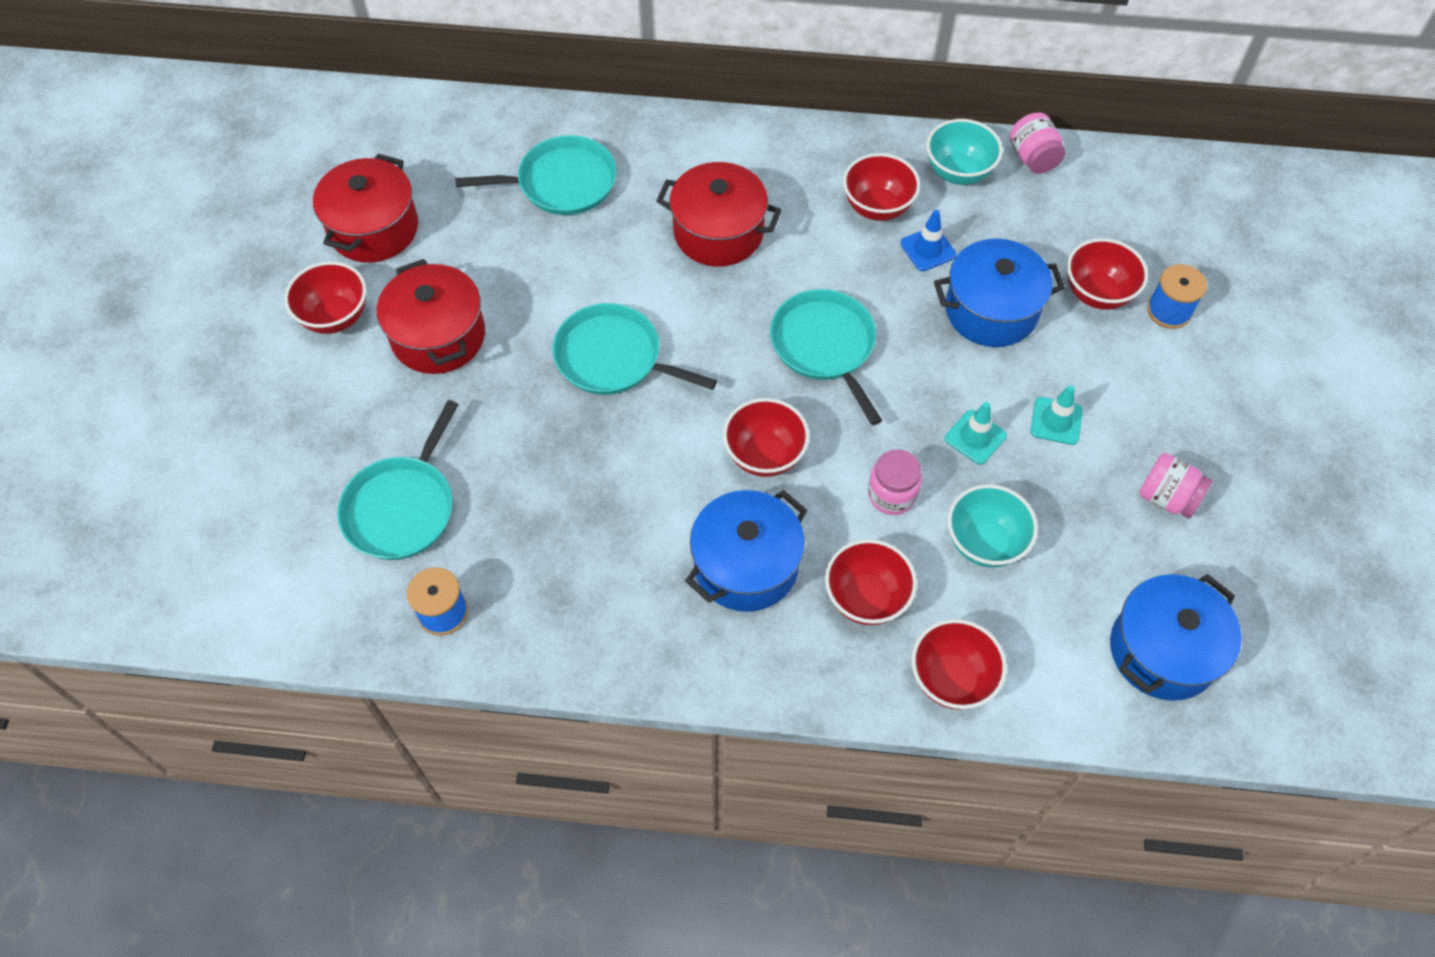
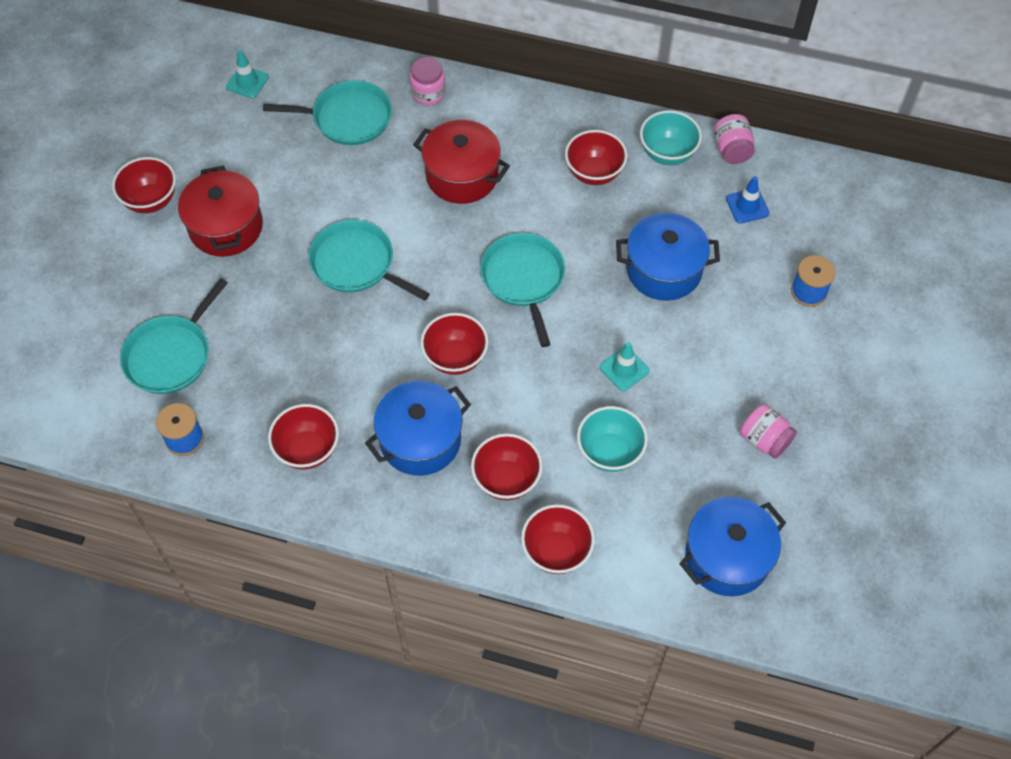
camera: 10 degrees right, 0 degrees up
red pot [313,154,418,263] -> none
pink jar [868,449,922,515] -> pink jar moved to [410,57,446,106]
blue traffic cone [900,210,956,271] -> blue traffic cone moved to [726,176,770,223]
turquoise traffic cone [1031,385,1083,445] -> turquoise traffic cone moved to [226,50,269,98]
red bowl [1067,238,1148,310] -> red bowl moved to [268,404,339,469]

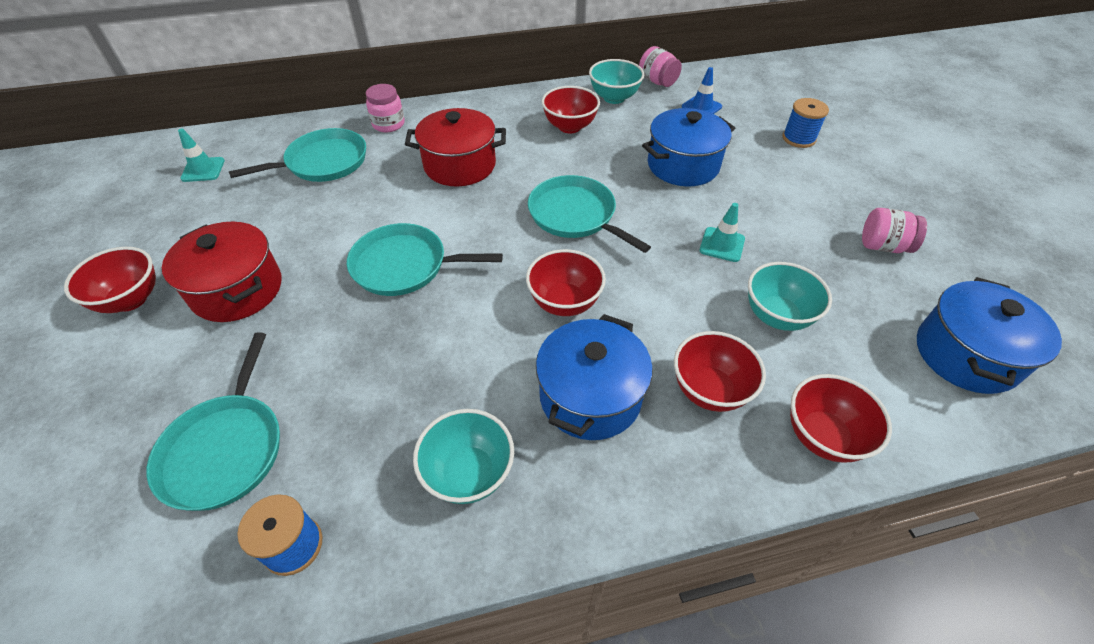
camera: 30 degrees left, 10 degrees down
red bowl [268,404,339,469] -> turquoise bowl [413,409,514,504]

